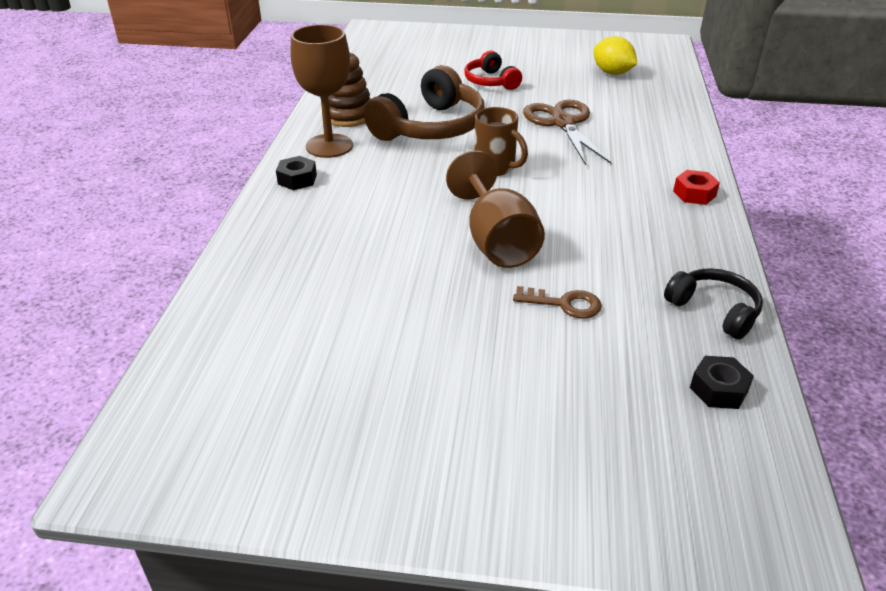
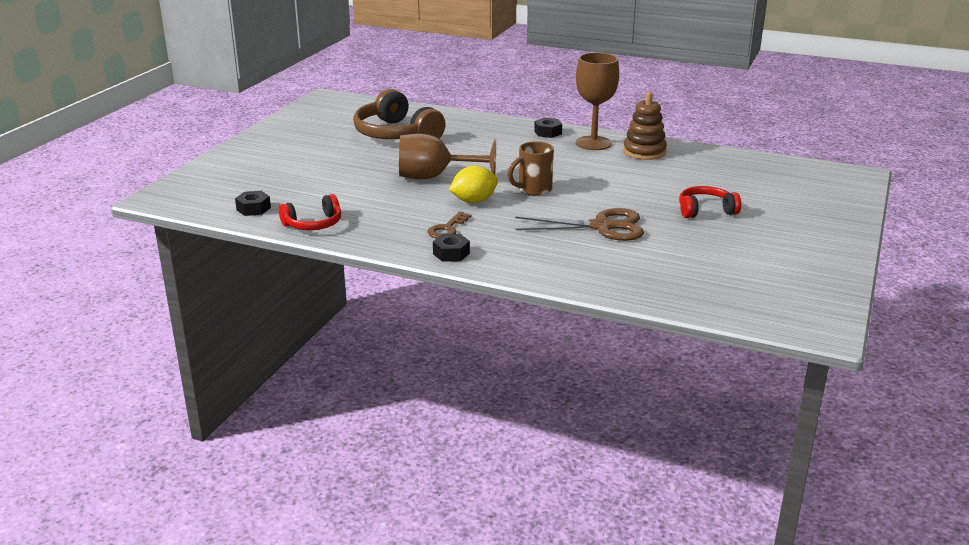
camera: 105 degrees right, 10 degrees down
brown headphones [364,65,484,141] -> brown headphones moved to [353,89,446,139]
brown key [513,286,602,319] -> brown key moved to [428,212,471,238]
yellow lemon [594,36,637,75] -> yellow lemon moved to [449,165,498,203]
black headphones [664,268,763,340] -> red headphones [279,194,341,230]
red nut [673,170,720,205] -> black nut [433,234,470,262]

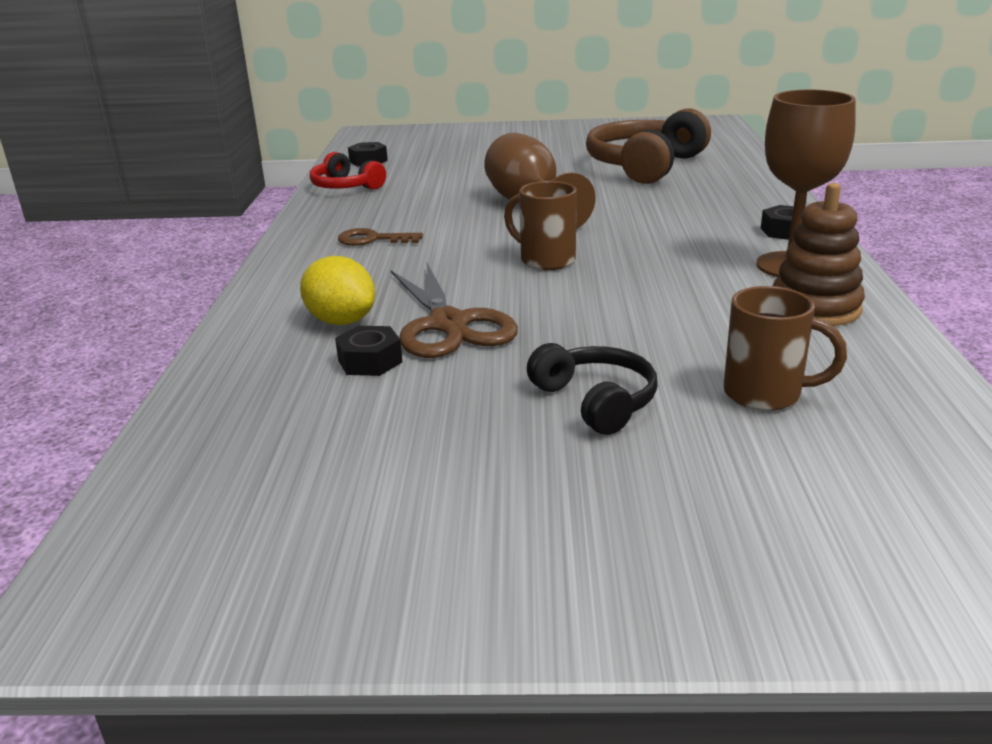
camera: 70 degrees right, 0 degrees up
black nut [433,234,470,262] -> black nut moved to [335,326,402,376]
yellow lemon [449,165,498,203] -> yellow lemon moved to [300,256,375,325]
red headphones [679,186,741,218] -> black headphones [527,343,658,435]
none -> brown mug [723,286,847,411]

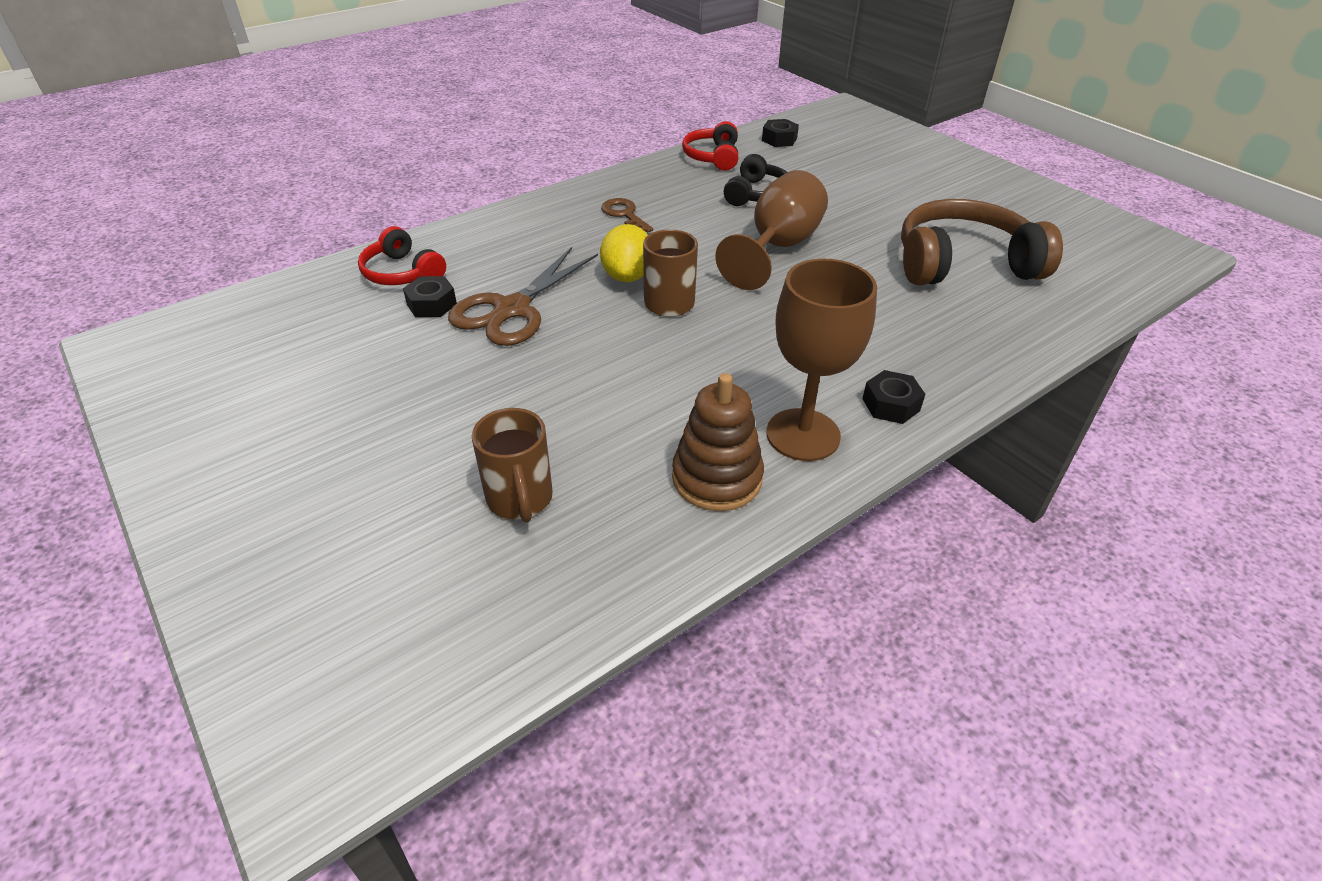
camera: 50 degrees right, 15 degrees up
yellow lemon [300,256,375,325] -> yellow lemon moved to [600,224,648,282]
black headphones [527,343,658,435] -> black headphones moved to [724,154,787,206]
none -> red headphones [358,226,446,285]

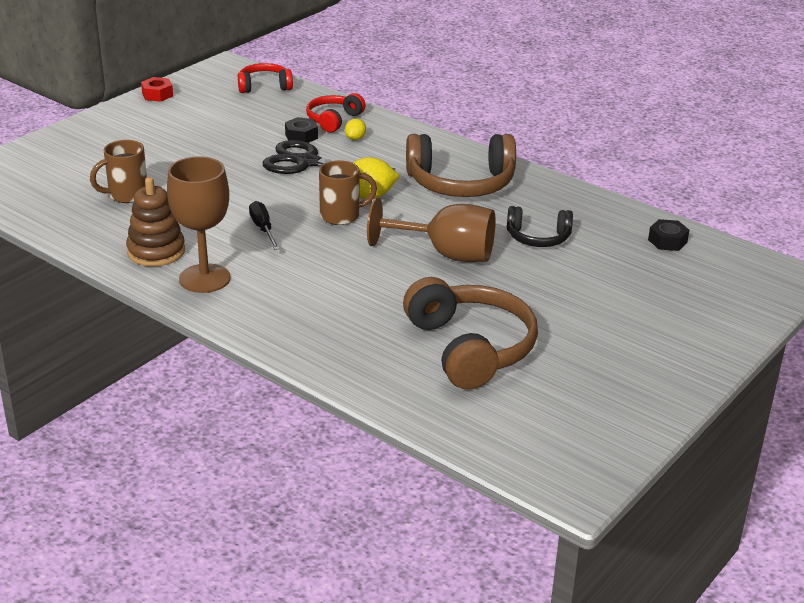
camera: 75 degrees right, 10 degrees down
brown scissors [448,247,598,346] -> black scissors [263,140,395,174]
brown key [601,198,653,232] -> brown headphones [406,134,516,197]
red headphones [682,121,738,171] -> red headphones moved to [238,63,293,93]
black nut [862,370,925,424] -> none
none -> red nut [141,77,173,102]
none -> black screwdriver [249,201,280,250]
none -> yellow lemon [345,119,366,140]

